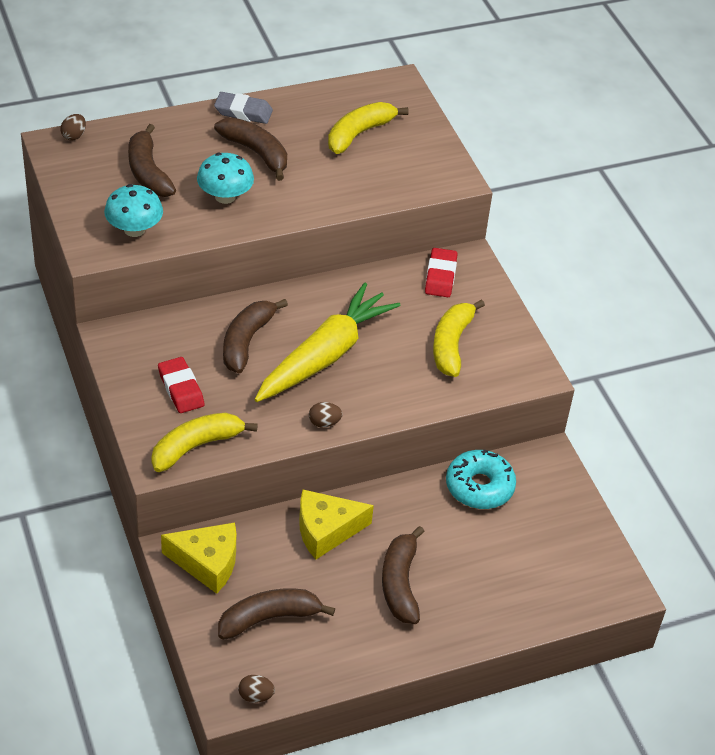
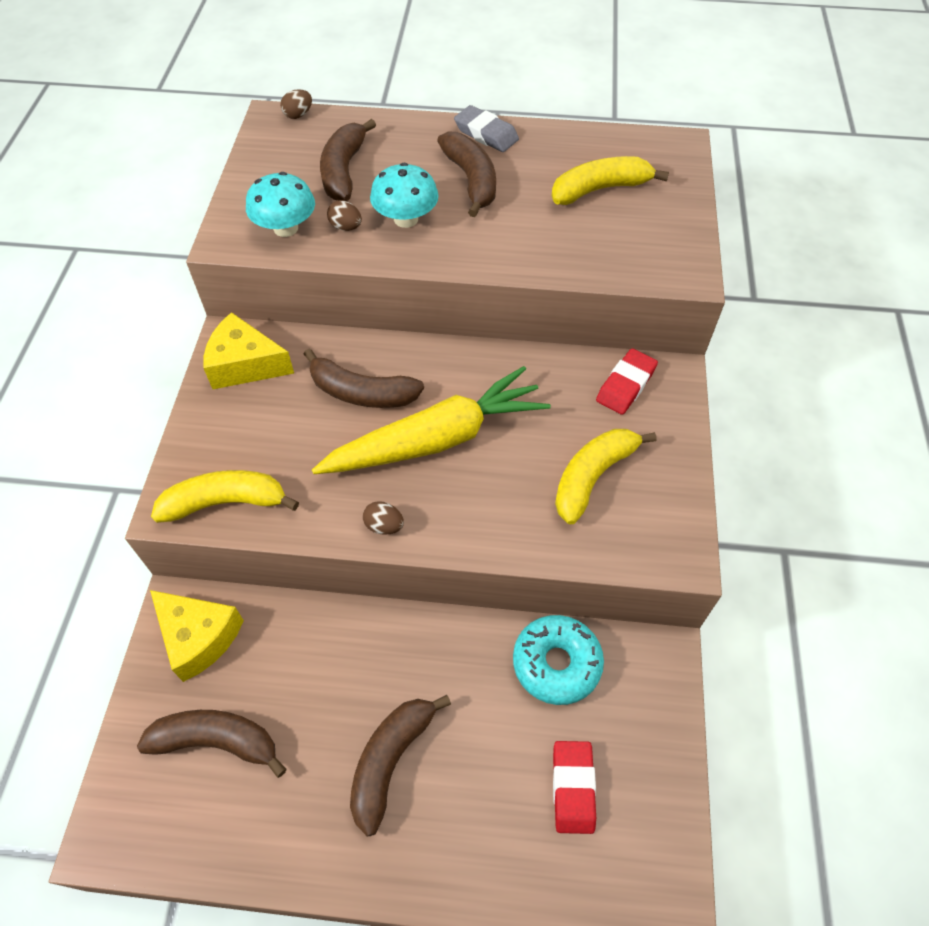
camera: 30 degrees right, 10 degrees up
red eraser [158,357,204,413] -> red eraser moved to [553,741,596,834]
brown banana [223,299,288,374] -> brown banana turned 120 degrees counterclockwise [304,349,424,408]
brown egg [238,675,275,703] -> brown egg moved to [327,200,362,231]
yellow cheese [299,490,374,559] -> yellow cheese moved to [203,312,294,389]

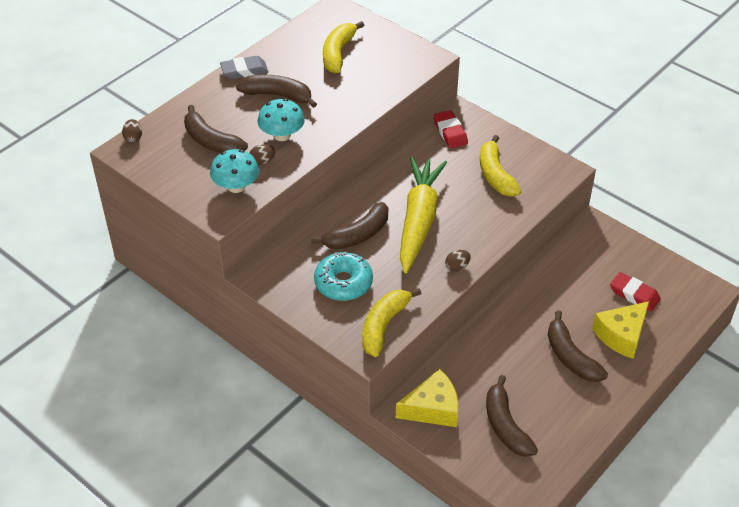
camera: 55 degrees left, 10 degrees down
brown banana [137,710,287,778] -> brown banana turned 60 degrees counterclockwise [486,375,538,457]
yellow cheese [203,312,294,389] -> yellow cheese moved to [592,301,649,359]
turquoise donut [513,615,604,705] -> turquoise donut moved to [314,251,373,301]

